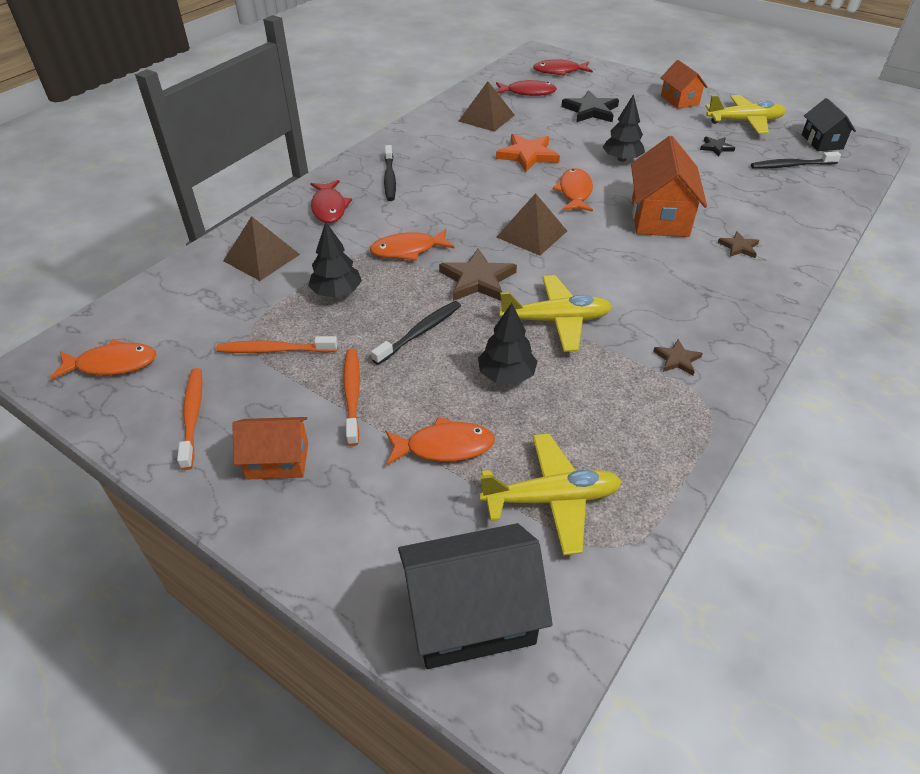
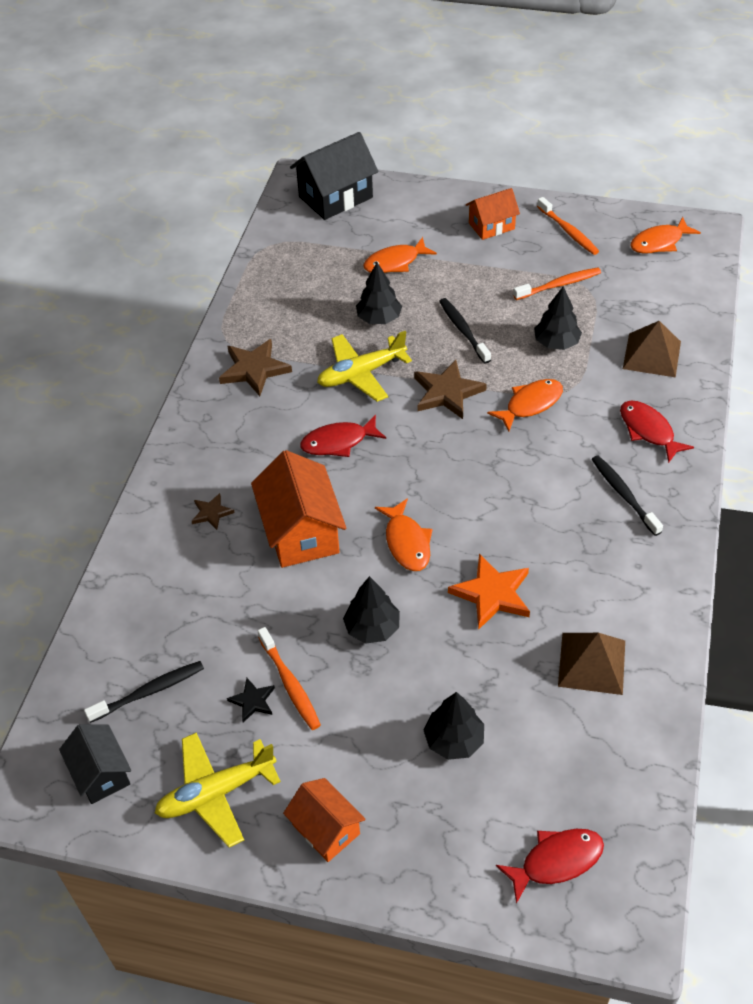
camera: 160 degrees right, 5 degrees up
orange toothbrush [344,349,360,446] -> orange toothbrush moved to [258,627,321,730]
black toothbrush [371,301,461,365] -> black toothbrush turned 135 degrees clockwise [439,298,491,364]
yellow plane [479,433,622,555] -> none
red fish [496,80,557,96] -> red fish moved to [300,415,386,457]
brown pyramid [497,193,567,255] -> none
black star [561,90,619,122] -> black tree [424,692,484,760]
brown star [653,339,703,375] -> brown star [219,339,292,396], size x1.84

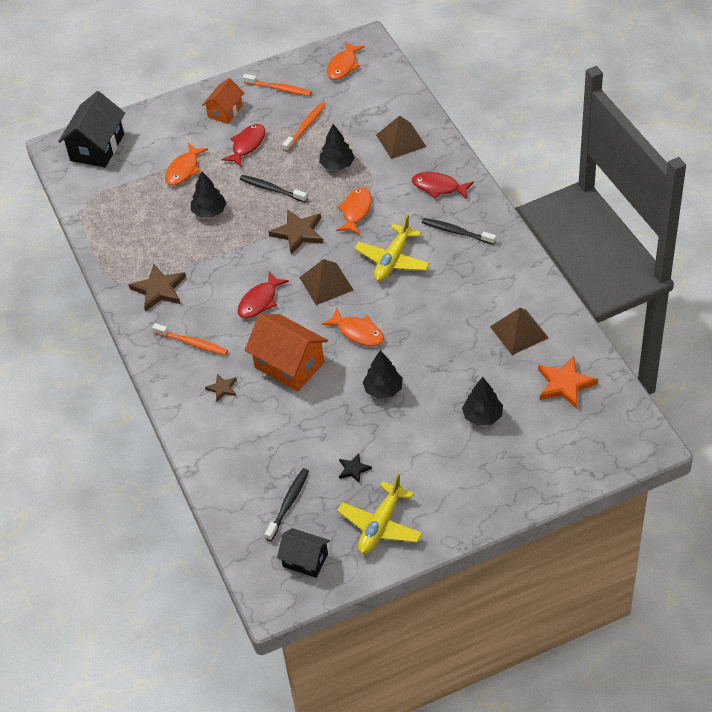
camera: 35 degrees left, 0 degrees up
orange toothbrush [258,627,321,730] -> orange toothbrush moved to [152,323,228,355]
orange house [283,778,365,862] -> none
yellow plane [317,331,412,402] -> yellow plane moved to [354,214,430,282]
orange star [448,554,530,630] -> orange star moved to [538,356,598,409]
red fish [496,829,604,904] -> red fish moved to [221,124,265,167]
none -> brown pyramid [299,259,353,305]

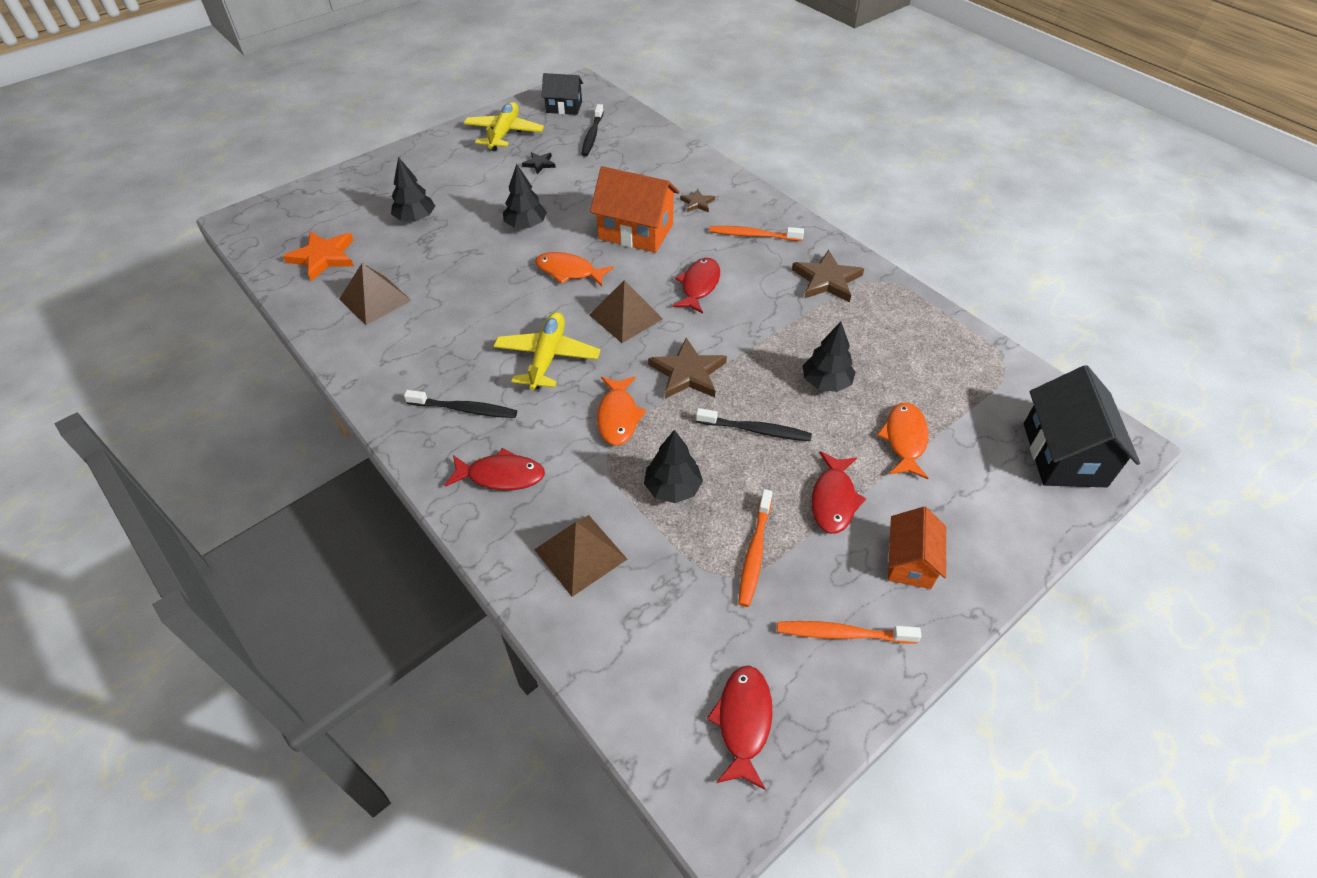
camera: 160 degrees right, 0 degrees up
orange fish [327,42,365,80] -> red fish [707,666,773,790]

